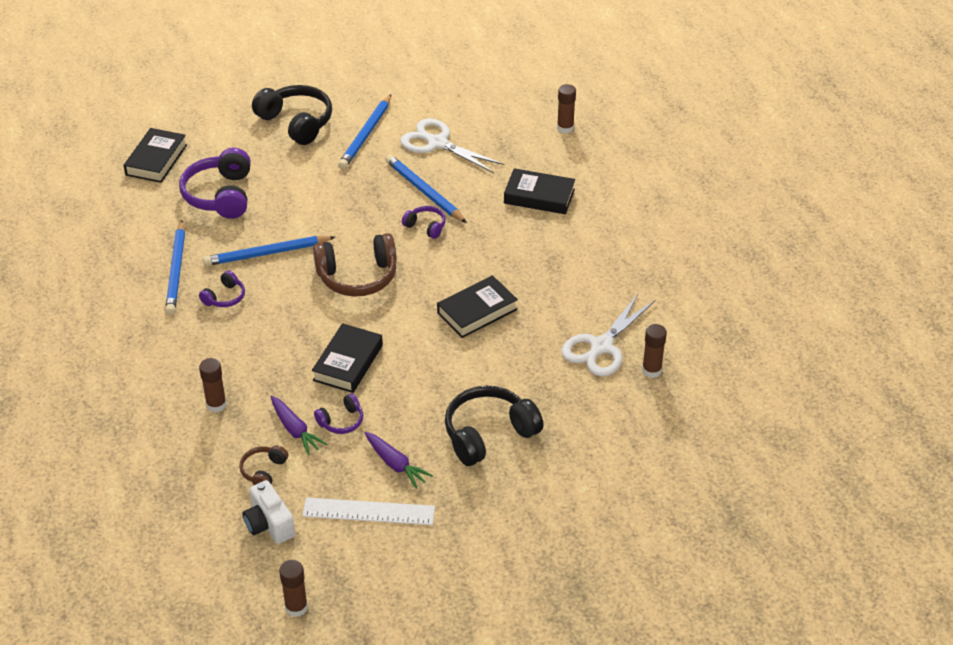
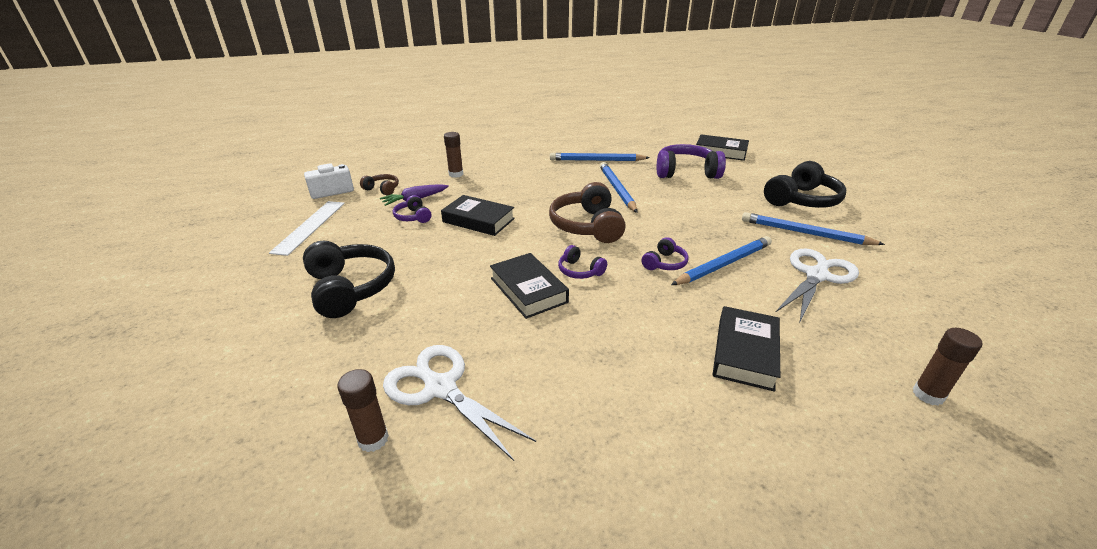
camera: 95 degrees right, 10 degrees down
purple headphones [199,270,245,307] -> purple headphones moved to [558,245,607,279]
brown glue stick [279,560,308,617] -> none
purple carrot [364,432,433,489] -> none

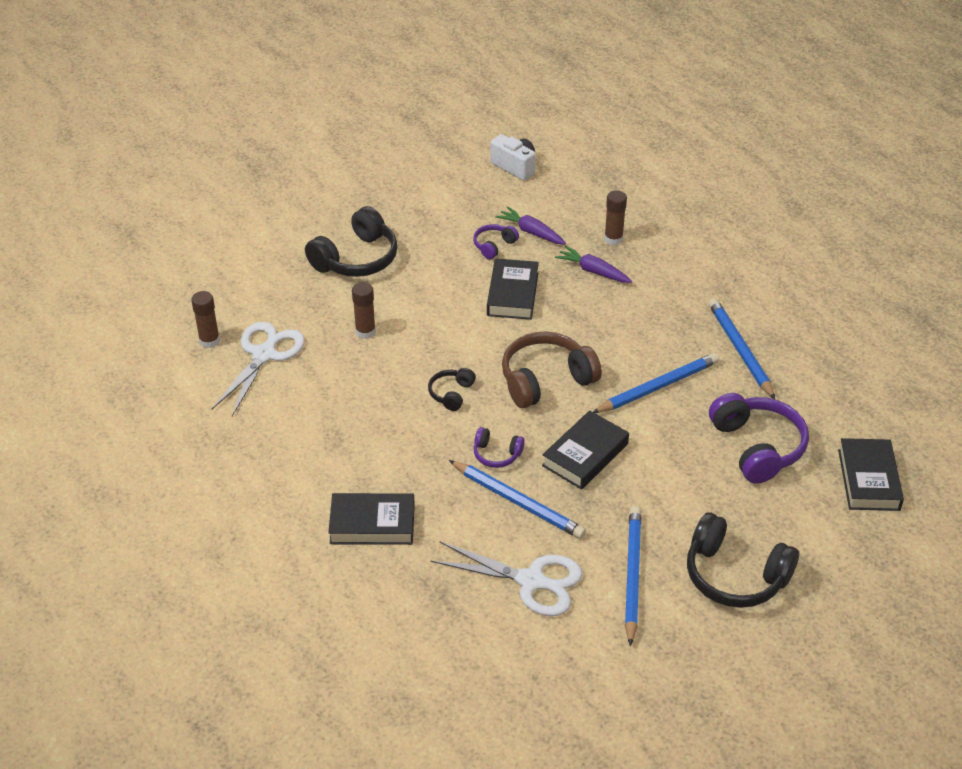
camera: 70 degrees right, 10 degrees up
white ruler [269,201,345,256] -> none
brown headphones [360,174,399,196] -> none
black book [490,253,569,319] -> black book moved to [542,410,629,489]
purple headphones [558,245,607,279] -> black headphones [428,368,476,411]
brown glue stick [913,328,982,406] -> brown glue stick moved to [352,282,376,339]
none -> purple carrot [555,246,632,283]

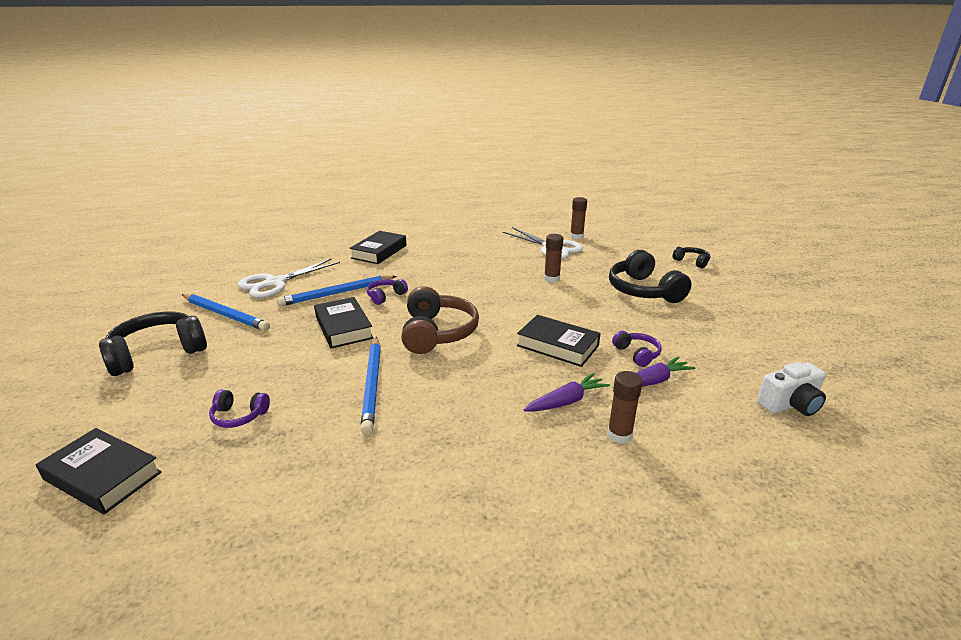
camera: 115 degrees right, 15 degrees down
black headphones [428,368,476,411] -> black headphones moved to [673,247,710,268]
blue pencil [708,298,775,399] -> none
purple headphones [709,393,809,484] -> purple headphones [209,390,270,428], size x0.51

